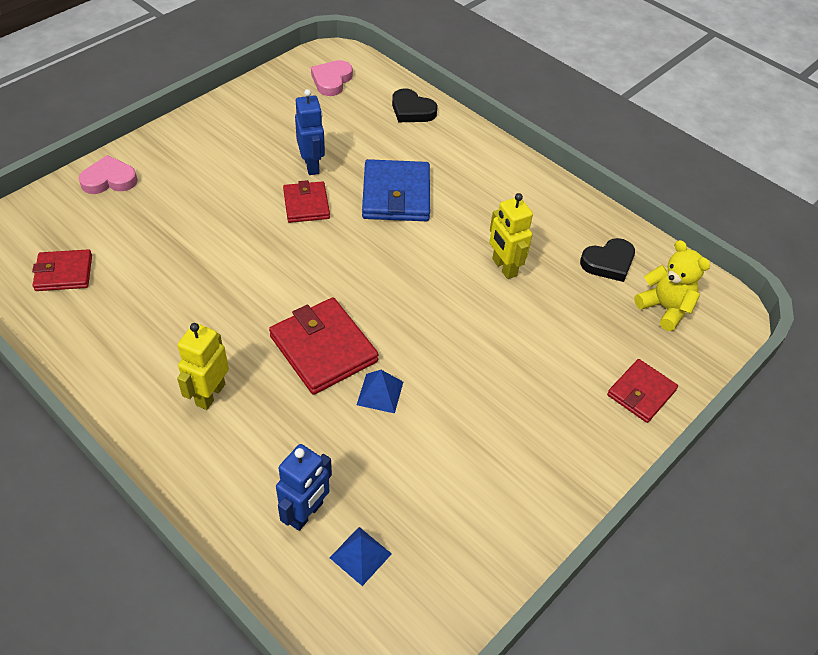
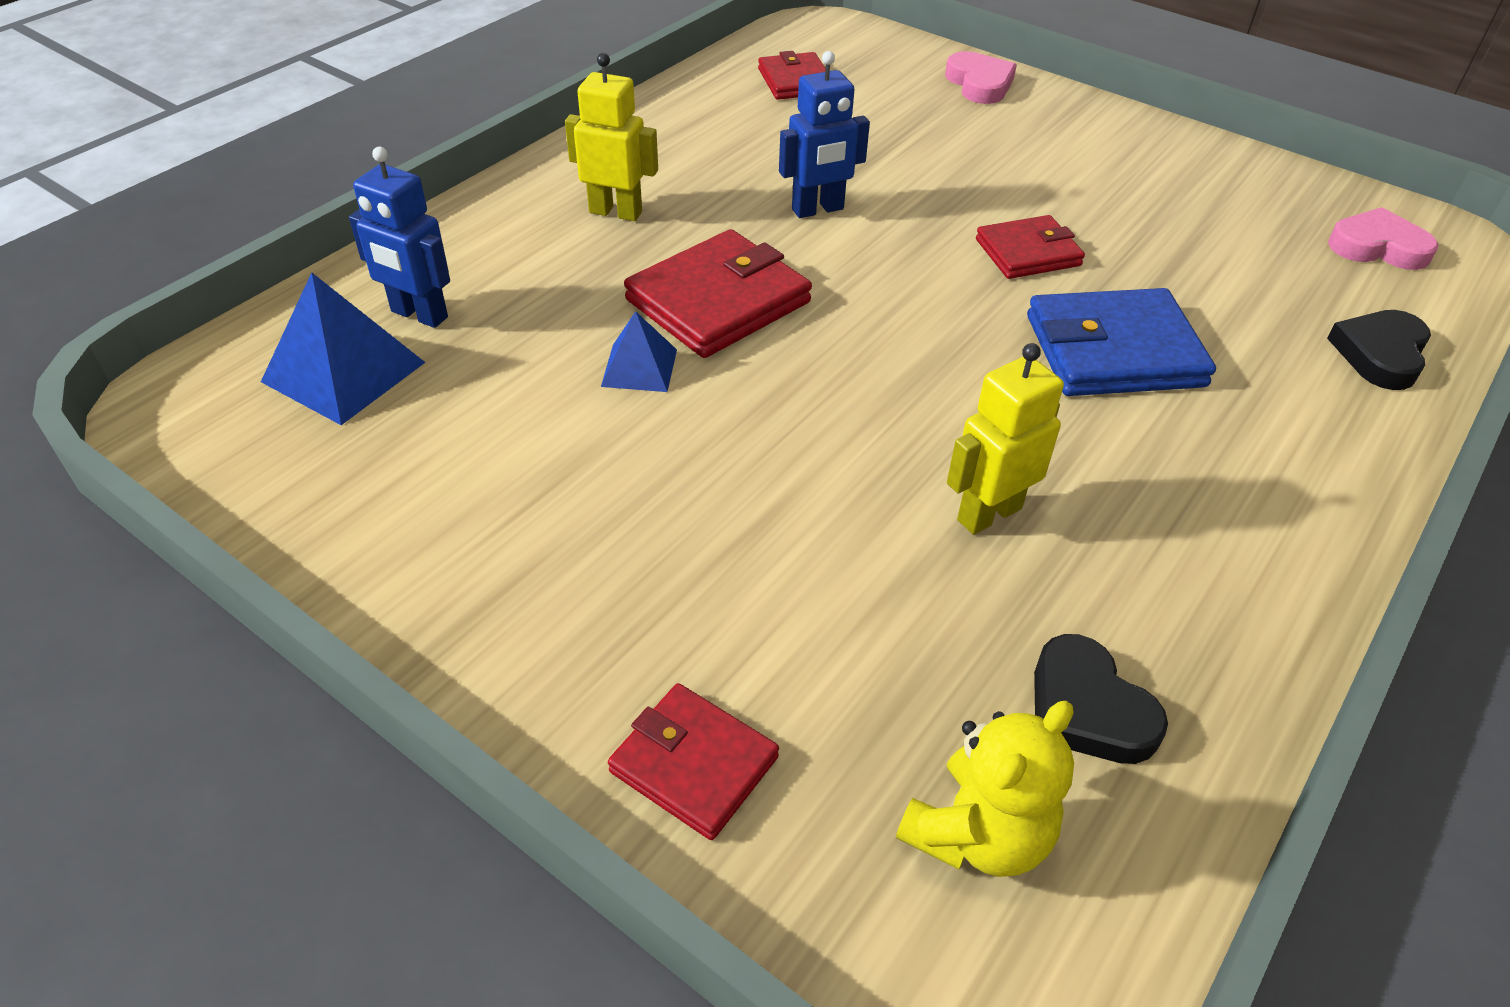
camera: 85 degrees right, 5 degrees down
blue robot [295,89,325,175] -> blue robot moved to [779,51,870,218]
blue pyramid [330,527,392,586] -> blue pyramid [261,272,425,425], size x1.69

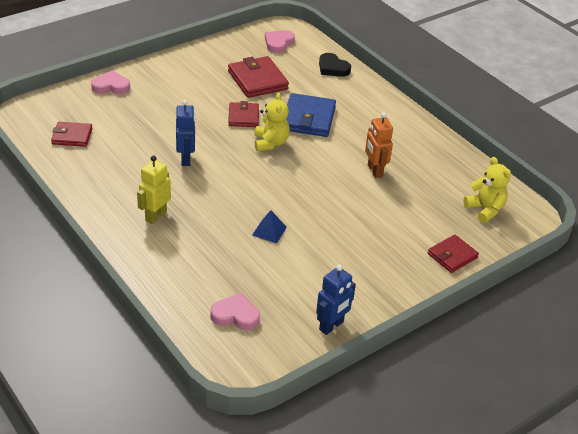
camera: 75 degrees left, 5 degrees down
blue pyramid [261,272,425,425] -> pink heart [211,293,260,330]
blue robot [349,147,450,328] -> blue robot moved to [316,265,356,335]
red wallet [624,229,812,358] -> red wallet moved to [228,56,289,98]
yellow robot [947,343,1064,535] -> orange robot [365,112,393,178]
black heart [1034,634,1168,764] -> none
none -> yellow teddy bear [255,93,290,151]

